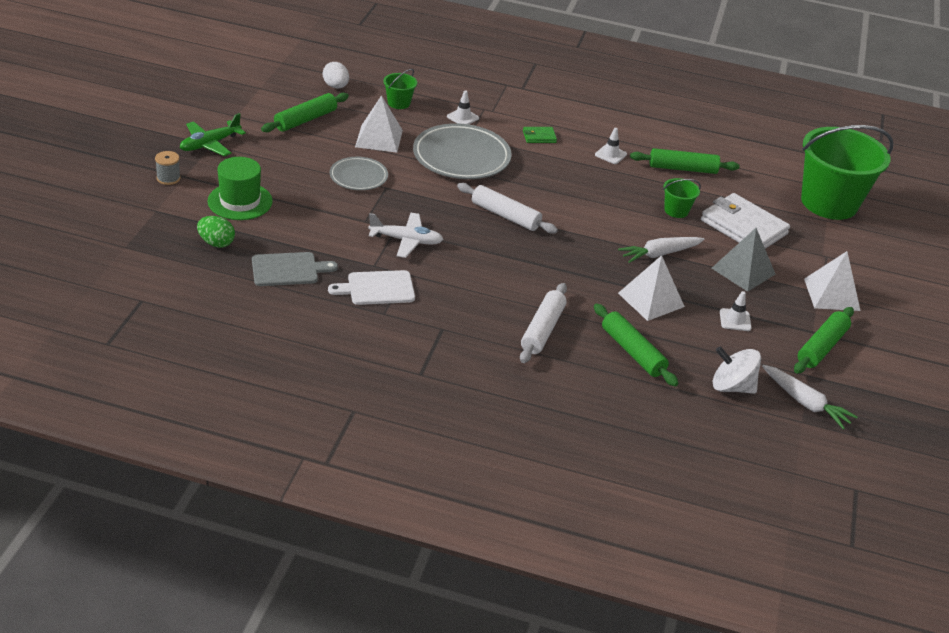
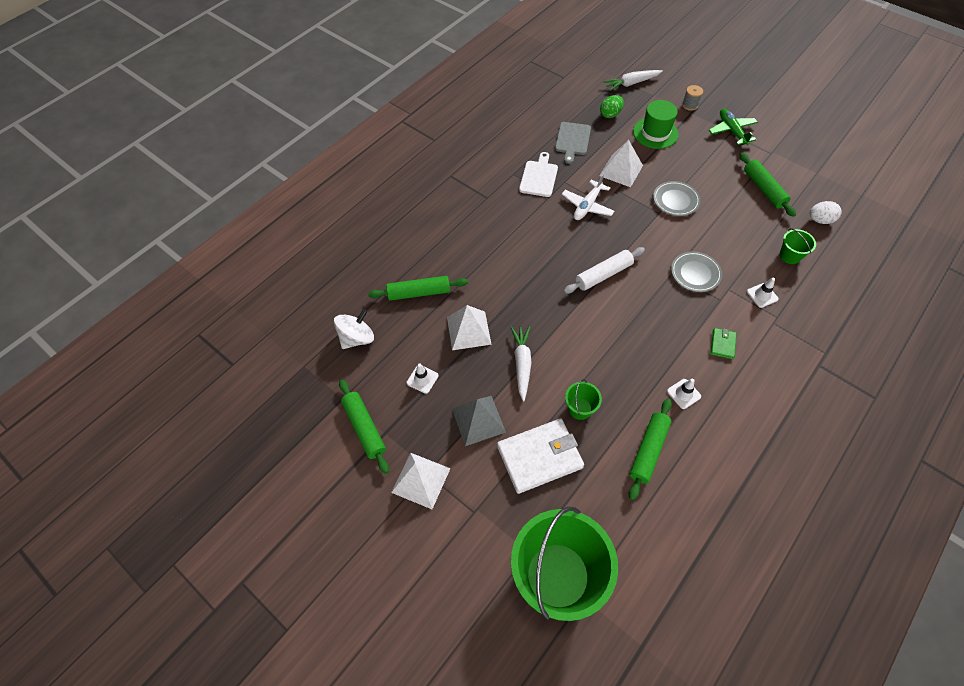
camera: 120 degrees right, 20 degrees up
white pyramid [355,95,403,153] -> white pyramid moved to [599,140,643,187]
grey plate [413,123,512,179] -> grey plate [671,251,722,292], size x0.57
white rolling pin [520,283,567,363] -> none
white carrot [762,365,858,430] -> white carrot moved to [603,70,663,91]

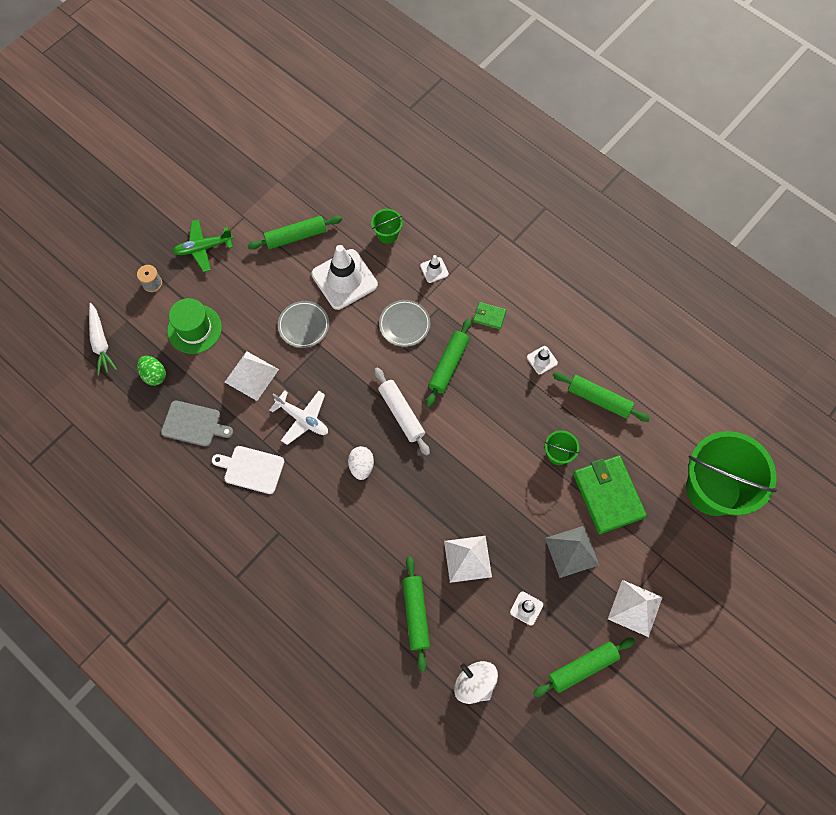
camera: 90 degrees left, 10 degrees up
white wallet [497,418,584,494] -> green wallet [573,456,647,534]
white carrot [510,326,532,401] -> none
white egg [810,201,842,224] -> white egg moved to [348,446,374,480]
none -> white traffic cone [312,245,378,310]
none -> green rolling pin [426,318,472,407]

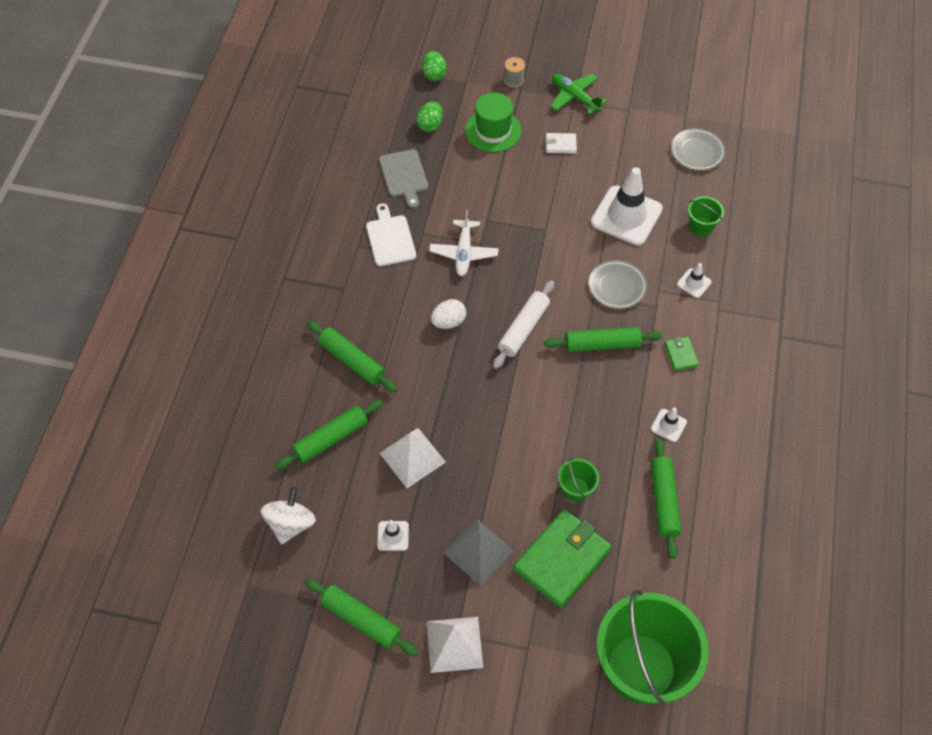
camera: 60 degrees right, 10 degrees down
white carrot [89,303,117,376] -> green egg [422,51,446,81]
white pyramid [225,351,279,401] -> none
green rolling pin [247,216,342,250] -> green rolling pin moved to [307,321,397,392]
grey plate [278,301,329,348] -> grey plate moved to [671,128,725,171]
none -> white wallet [545,133,577,154]

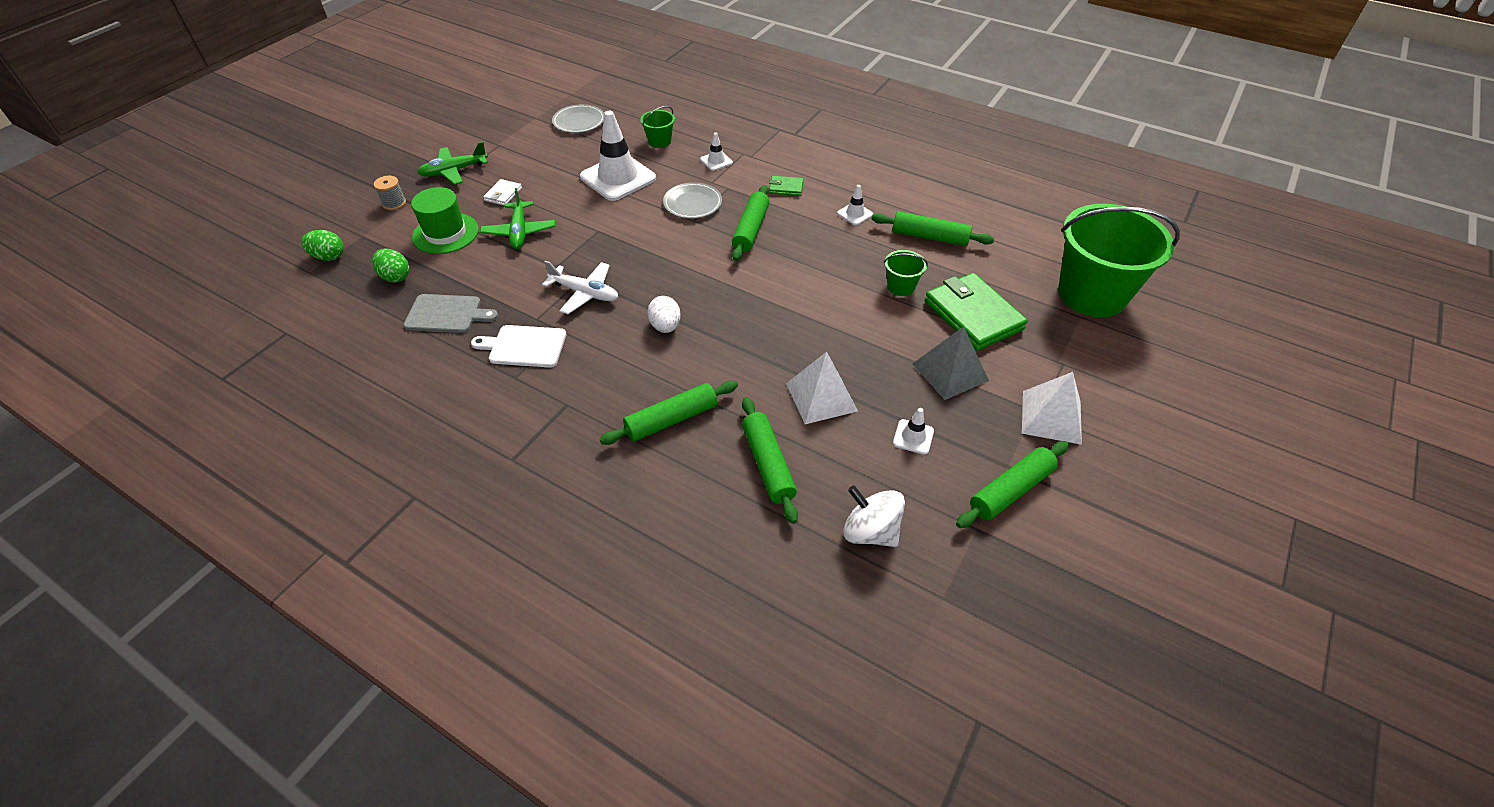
camera: 70 degrees left, 10 degrees down
white rolling pin [493,280,554,369] -> none
none -> green plane [480,188,555,249]

